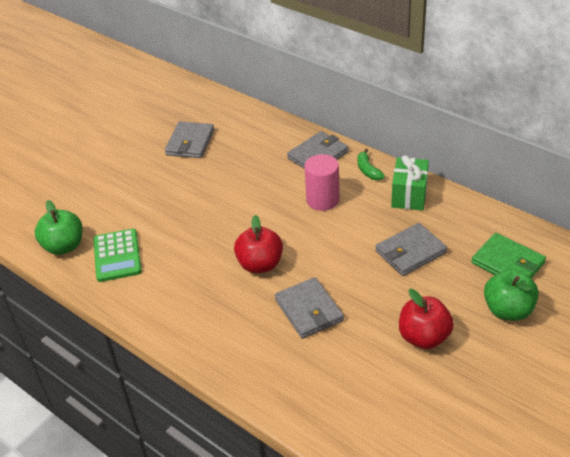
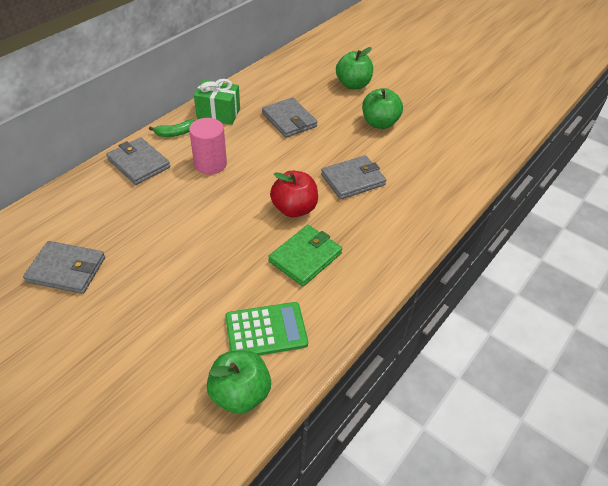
camera: 95 degrees left, 5 degrees up
red apple [399,289,454,349] -> green apple [362,88,403,129]
green wallet [471,233,546,278] -> green wallet moved to [268,225,342,286]

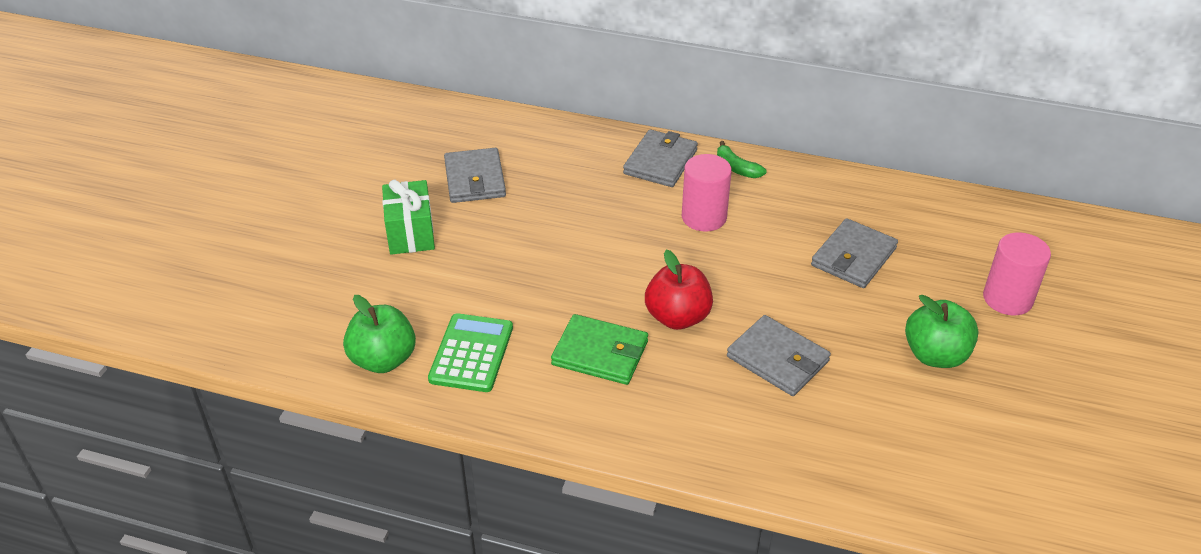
camera: 70 degrees right, 5 degrees down
green gift [194,79,240,125] -> green gift moved to [382,180,435,255]
green calculator [225,302,308,355] -> green calculator turned 135 degrees counterclockwise [428,313,513,392]
green apple [336,47,373,89] -> pink cylinder [983,232,1051,315]

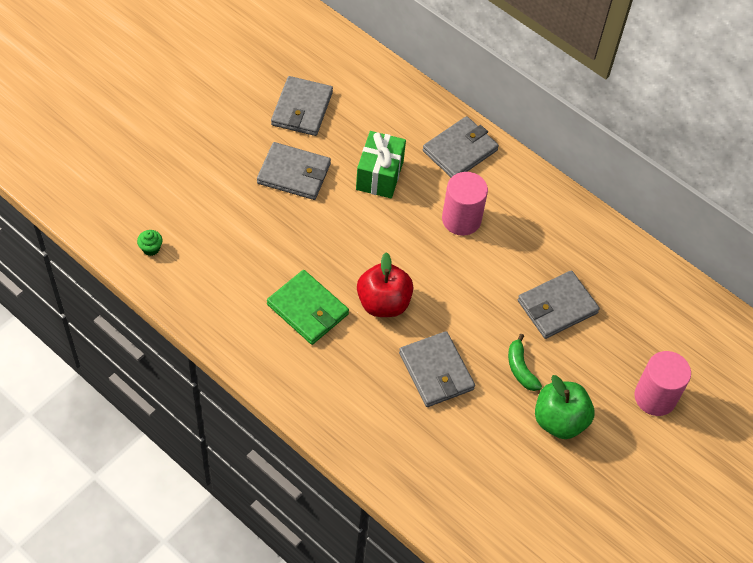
camera: 20 degrees right, 15 degrees up
green apple [343,295,416,373] -> green cupcake [137,230,163,256]
green gift [382,180,435,255] -> green gift moved to [356,131,406,198]
green calculator [428,313,513,392] -> none
green banana [717,141,766,178] -> green banana moved to [508,334,542,391]
none -> grey wallet [257,142,331,200]

